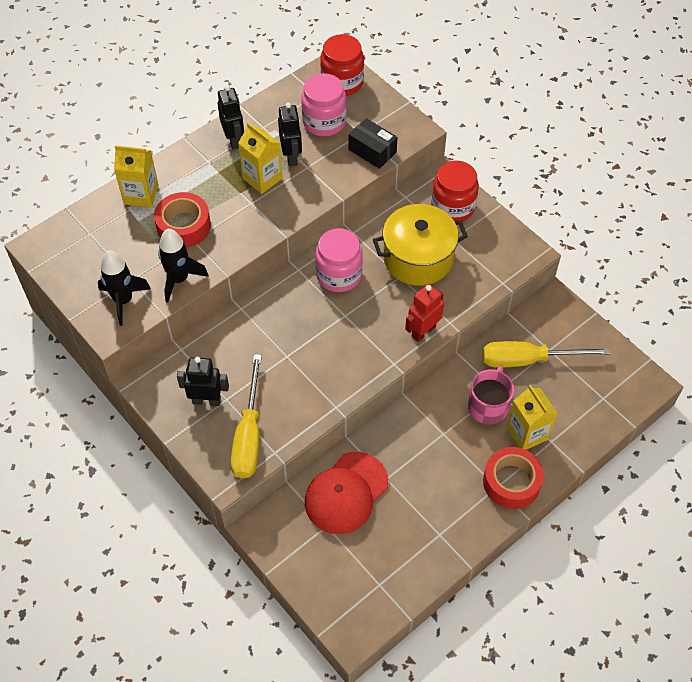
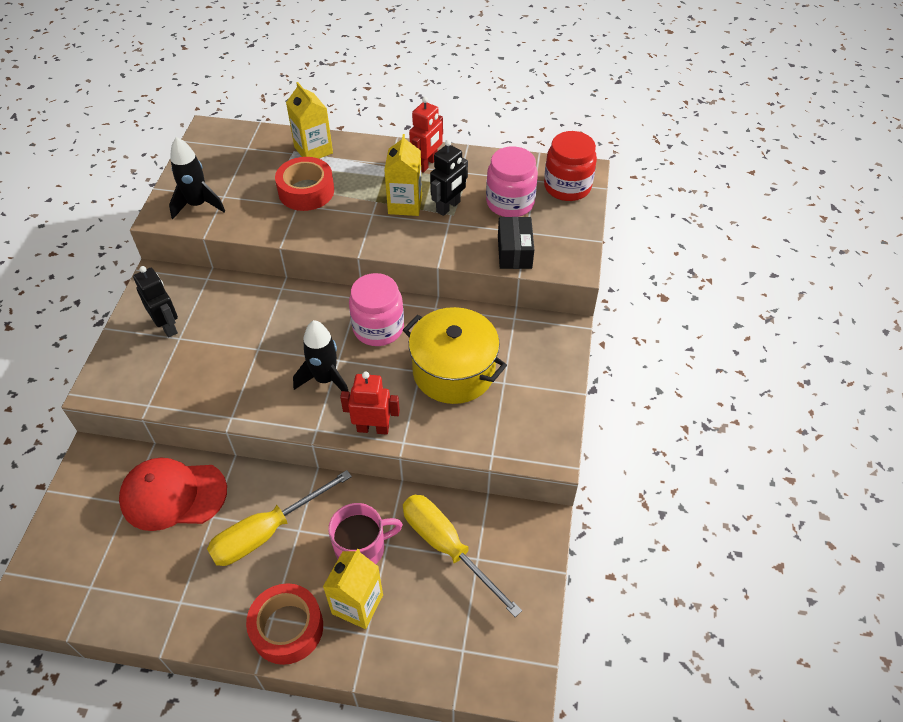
camera: 50 degrees right, 5 degrees down
black rocket [158,229,209,303] -> black rocket moved to [293,320,349,392]
black robot [218,85,244,149] -> red robot [409,97,443,173]
yellow screwdriver [231,354,262,479] -> yellow screwdriver moved to [207,470,352,566]
red jar [431,161,479,222] -> none

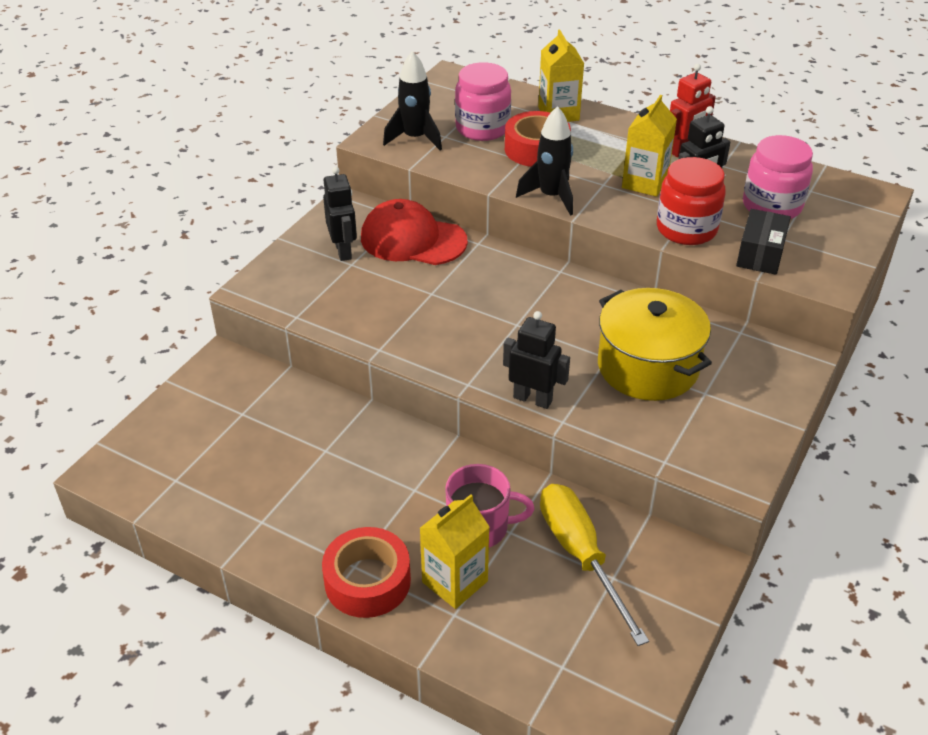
camera: 20 degrees right, 10 degrees down
red cap [119,458,227,531] -> red cap moved to [361,199,468,265]
yellow screwdriver [207,470,352,566] -> none
black rocket [293,320,349,392] -> black rocket moved to [516,106,573,216]
red robot [340,372,400,435] -> black robot [503,311,570,409]
pink jar [349,273,404,346] -> pink jar moved to [455,62,511,141]
red jar [544,131,597,201] -> red jar moved to [657,157,726,245]

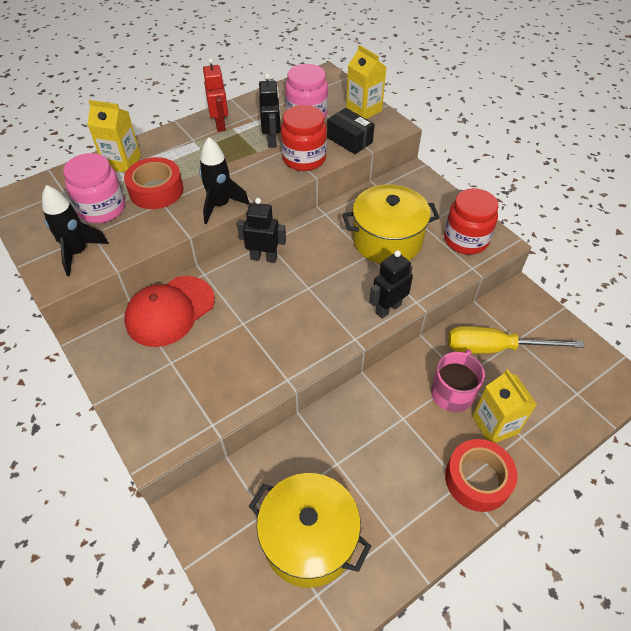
camera: 65 degrees left, 10 degrees up
black robot [323,167,357,261] -> black robot moved to [237,198,286,263]
yellow carton [622,95,677,197] -> yellow carton moved to [346,45,386,119]
none -> yellow pot [249,473,371,588]
none -> red jar [444,188,499,255]

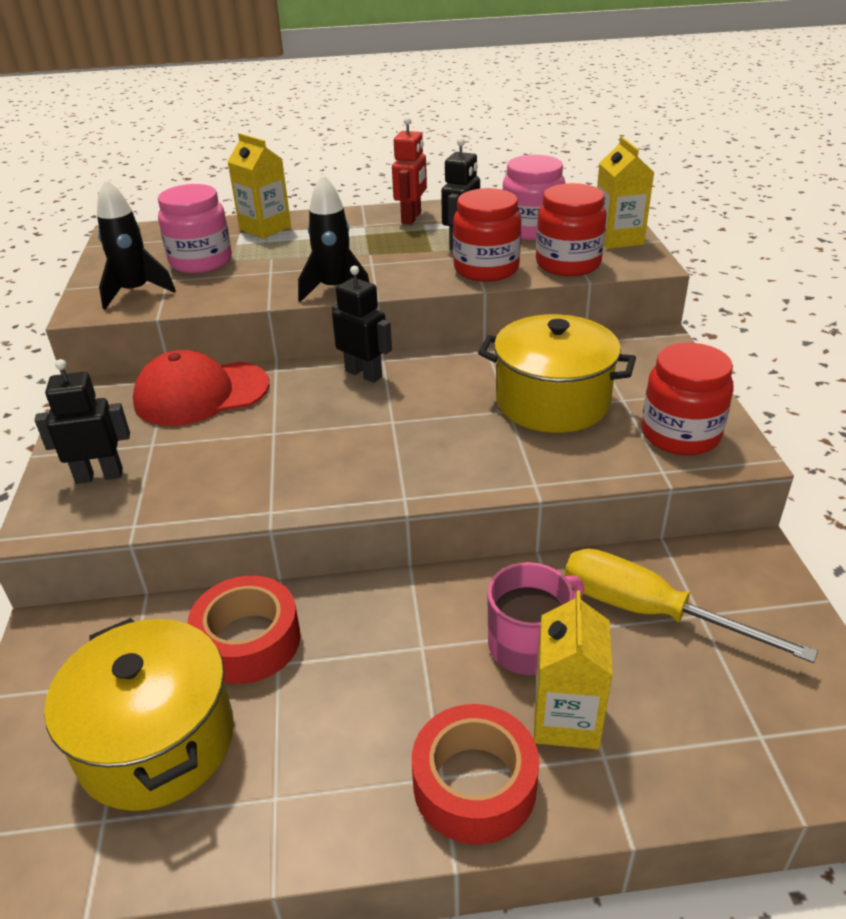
camera: 30 degrees right, 15 degrees down
red tape [124,157,184,209] -> red tape moved to [188,576,301,684]
black box [327,108,375,154] -> red jar [536,183,607,276]
black robot [369,250,413,319] -> black robot moved to [34,359,130,484]

